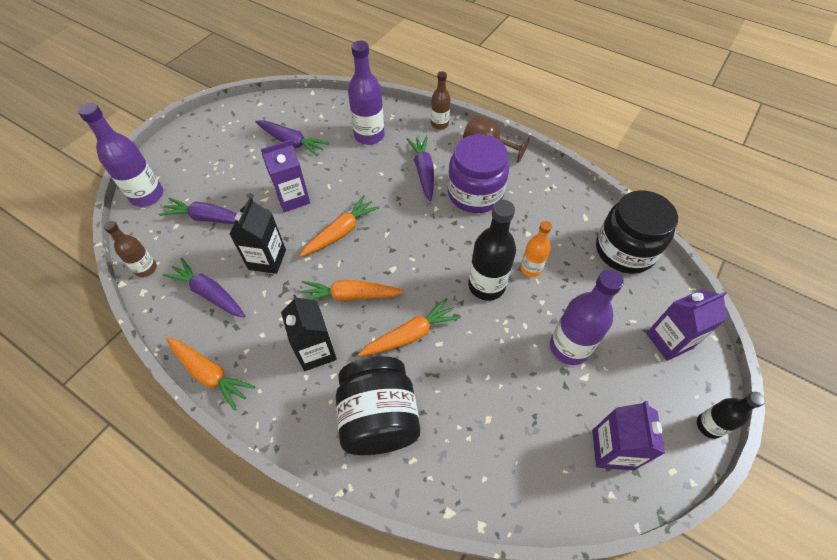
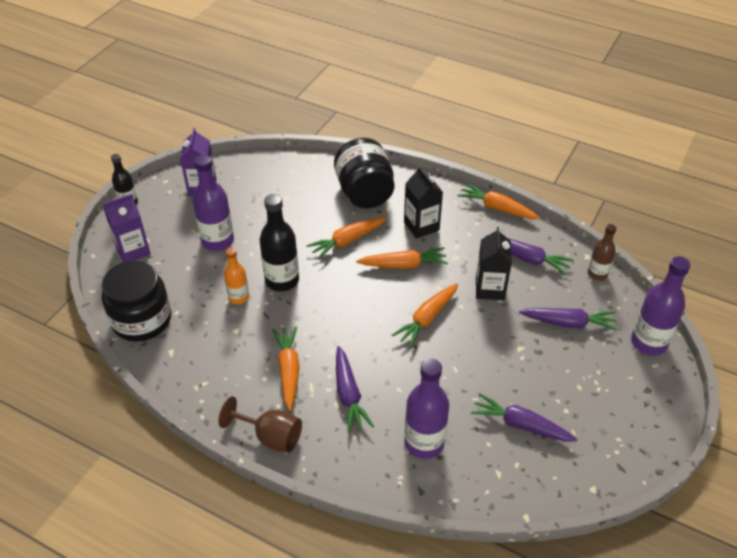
camera: 175 degrees right, 10 degrees down
purple carton [261,140,310,212] -> none
brown bottle [431,71,450,130] -> none
purple jar [448,134,509,213] -> orange carrot [272,327,300,411]

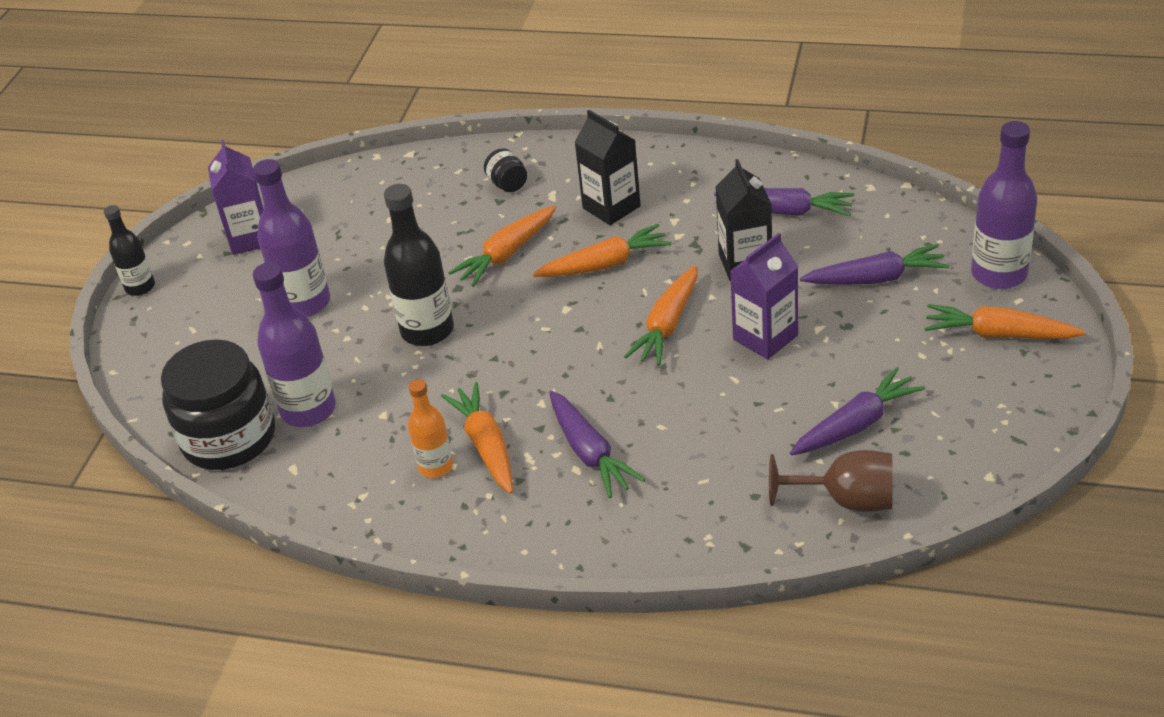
camera: 10 degrees left, 5 degrees down
purple carton [103,194,151,262] -> purple carton moved to [730,233,798,359]
brown goblet [218,396,302,453] -> brown goblet moved to [769,450,892,512]
orange bottle [224,248,249,304] -> orange bottle moved to [408,379,453,478]
black jar [334,138,394,208] -> black jar [484,148,527,192], size x0.42
purple bottle [405,359,449,459] -> purple bottle moved to [253,262,336,427]
orange carrot [458,183,540,219] -> orange carrot moved to [924,304,1085,339]
purple carrot [471,393,578,442] -> purple carrot turned 135 degrees clockwise [790,367,925,456]
brown bottle [588,224,616,280] -> none

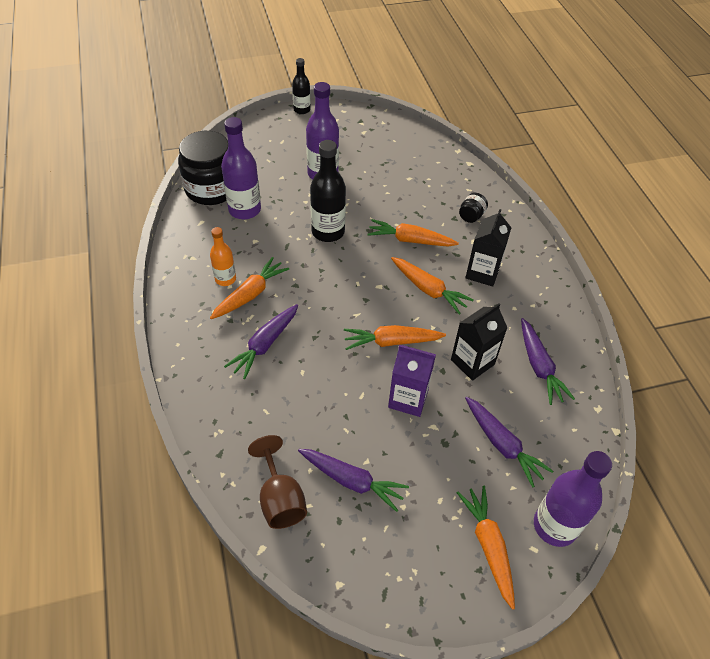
camera: 55 degrees right, 10 degrees up
purple carton [208,140,264,255] -> none

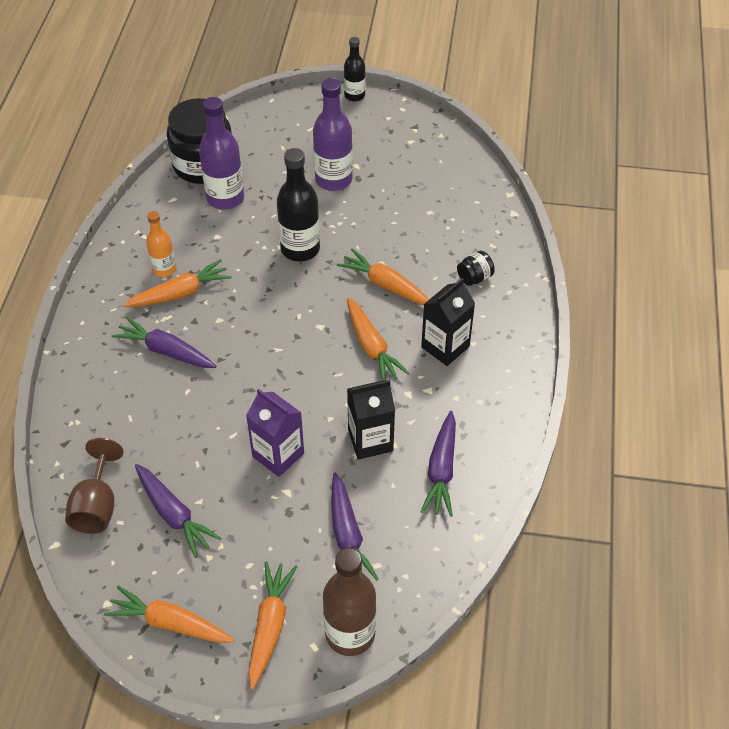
camera: 25 degrees right, 0 degrees up
purple carrot [224,304,299,379] -> purple carrot turned 60 degrees clockwise [112,317,216,368]
orange carrot [344,325,446,350] -> orange carrot moved to [104,586,235,643]
purple bottle [534,451,612,547] -> brown bottle [323,548,376,656]

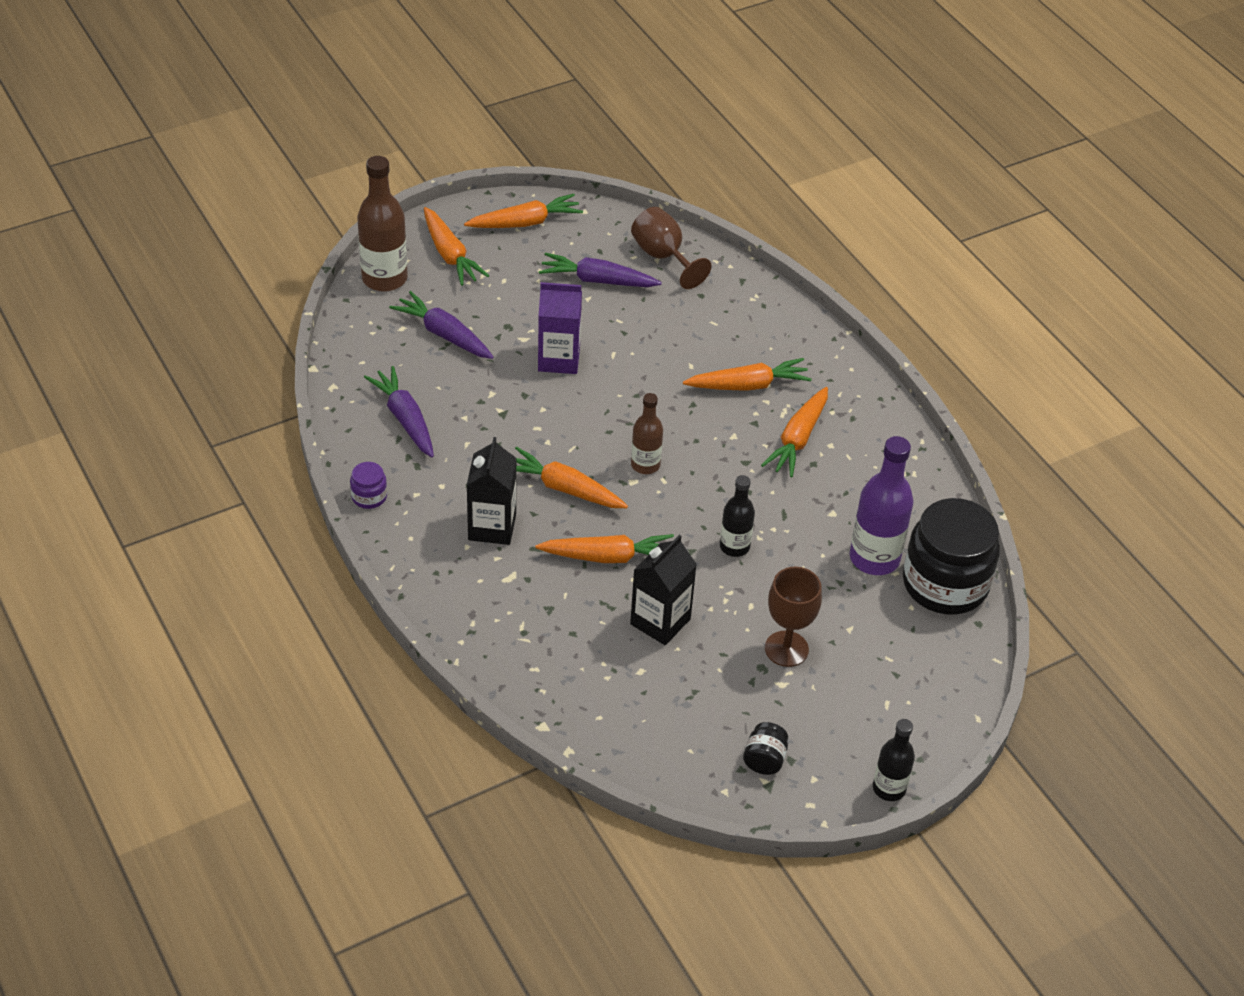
camera: 140 degrees right, 5 degrees down
purple carrot [112,317,216,368] -> orange carrot [683,358,812,391]
orange bottle [146,211,176,277] -> none
black bottle [277,148,320,261] -> black bottle [720,475,755,557], size x0.60
purple bottle [313,78,353,191] -> brown goblet [765,567,822,667]
black carton [347,380,395,460] -> black carton moved to [630,535,697,645]
black jar [457,251,495,286] -> black jar moved to [743,722,788,775]
none -> purple jar [350,462,387,509]
none -> brown bottle [631,393,663,474]

